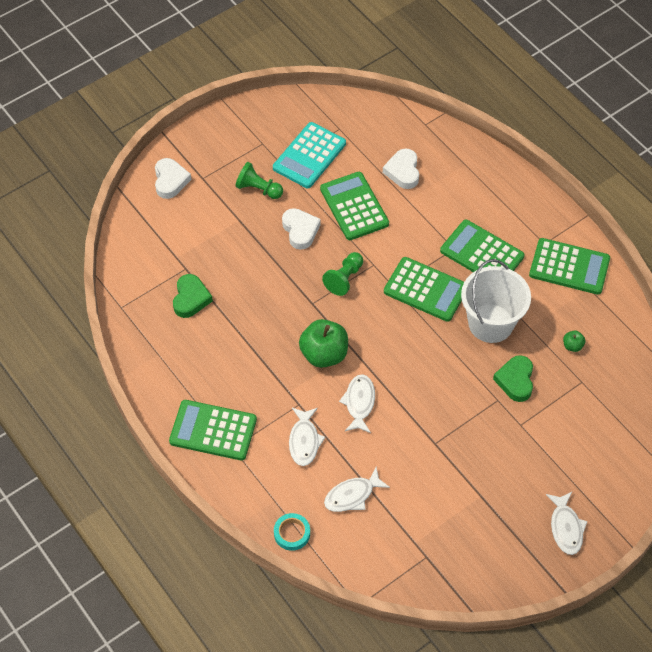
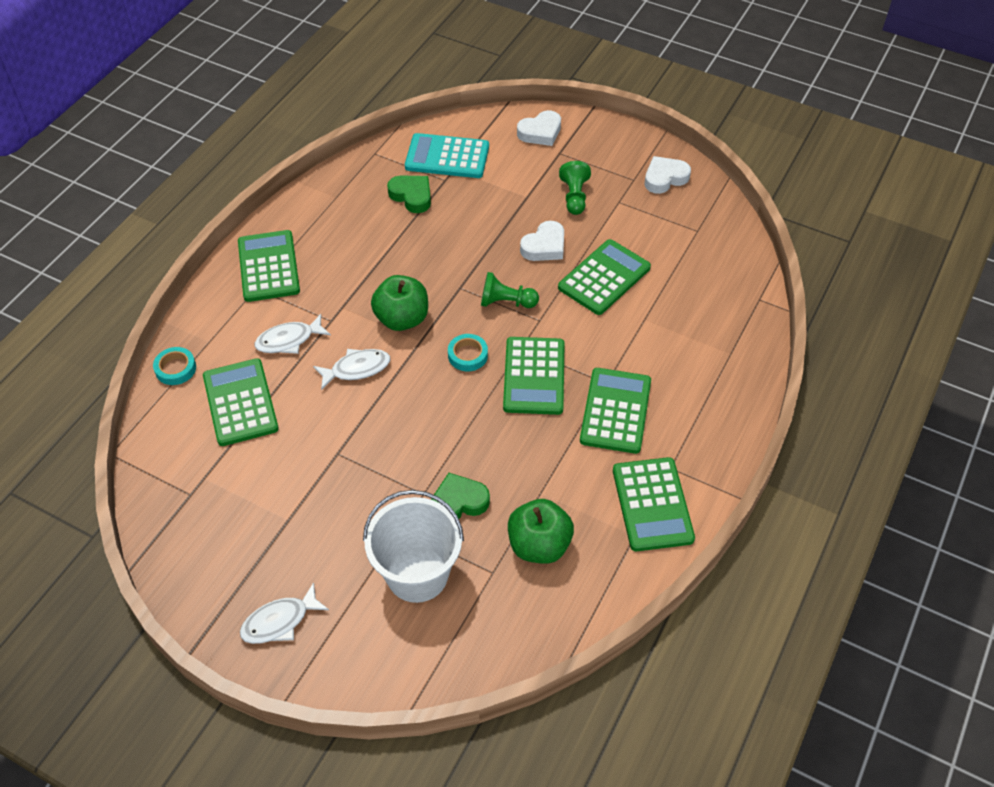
camera: 65 degrees right, 5 degrees down
green heart [173,274,213,318] -> green heart turned 120 degrees counterclockwise [387,175,431,213]
turquoise calculator [273,122,346,188] -> turquoise calculator moved to [405,133,489,178]
white fish [324,467,390,512] -> green calculator [203,358,279,446]
white heart [383,149,419,189] -> white heart moved to [645,156,691,194]
white bucket [461,259,531,343] -> white bucket moved to [363,490,464,603]
green apple [563,330,585,352] -> green apple [508,499,574,564], size x2.23
none -> turquoise tape [448,334,488,371]

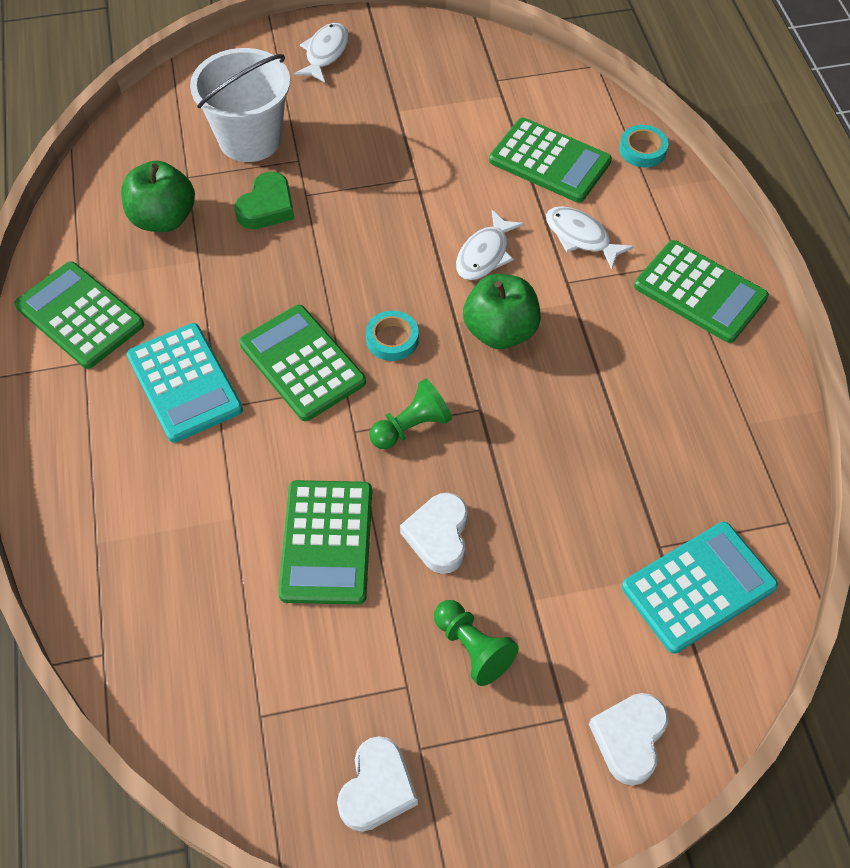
camera: 140 degrees right, 5 degrees up
white fish [255,314,331,354] -> white fish turned 75 degrees counterclockwise [546,206,634,270]
green heart [387,175,431,213] -> none
green calculator [580,368,651,454] -> turquoise calculator [127,323,243,443]

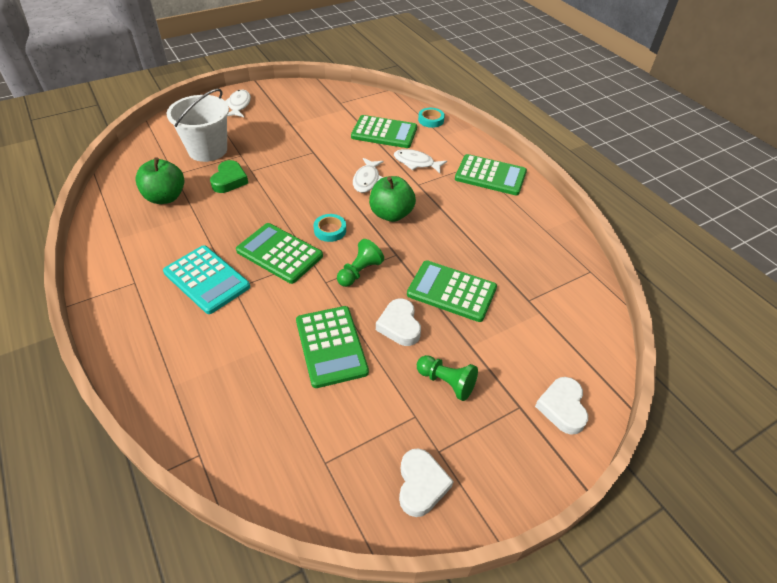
camera: 20 degrees left, 10 degrees down
green calculator [14,261,144,369] -> green calculator moved to [407,260,497,322]
turquoise calculator [622,522,778,654] -> none

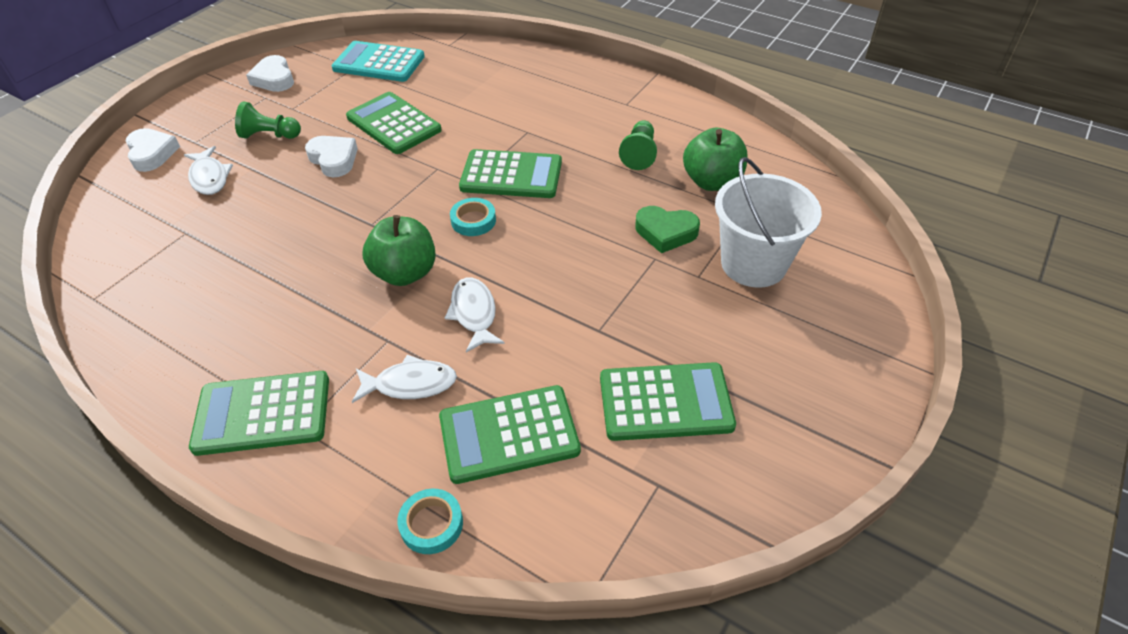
camera: 155 degrees right, 0 degrees up
turquoise calculator [163,245,250,314] -> turquoise calculator moved to [331,41,425,82]
green heart [210,160,248,193] -> green heart turned 60 degrees counterclockwise [635,206,700,253]
white fish [225,90,251,117] -> white fish moved to [184,146,233,195]
green pawn [337,239,384,287] -> green pawn moved to [619,120,657,170]
green calculator [407,260,497,322] -> green calculator moved to [600,362,736,441]

